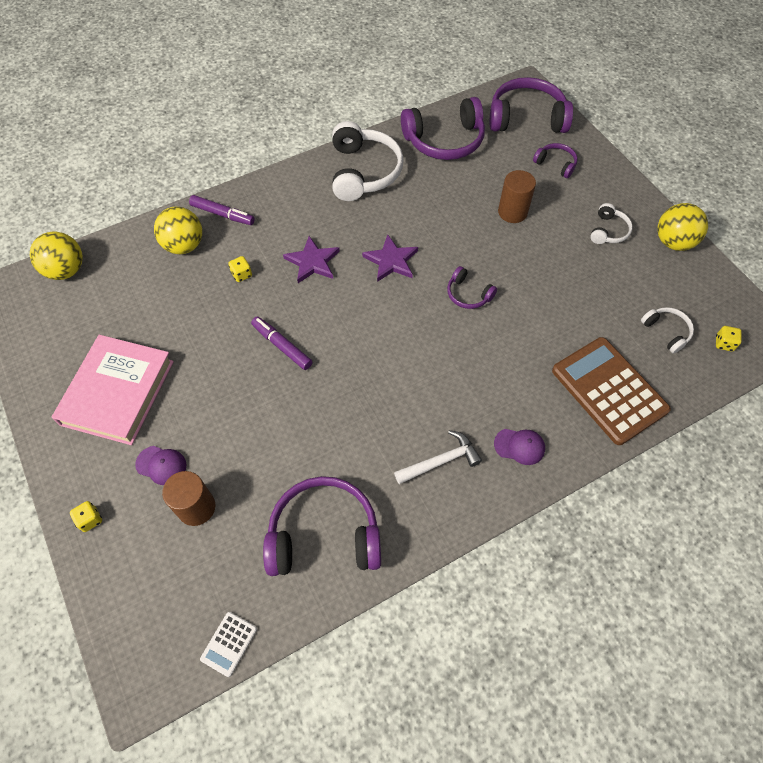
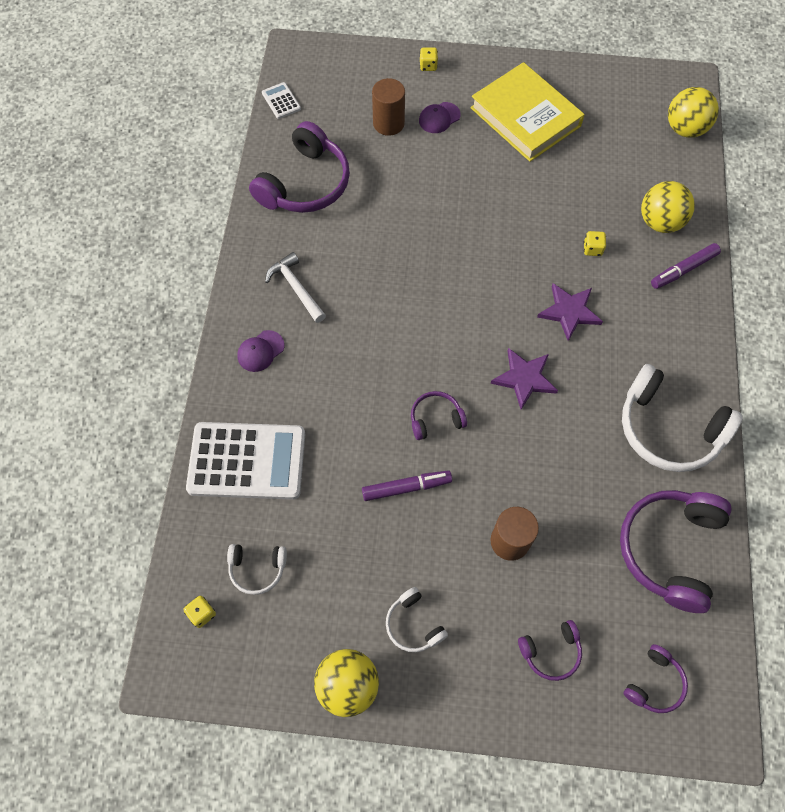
camera: 125 degrees right, 5 degrees up
pink book [52,335,174,445] -> yellow book [470,62,585,162]
purple marker [251,317,313,370] -> purple marker moved to [362,470,452,501]
white hammer [394,430,482,484] -> white hammer turned 135 degrees clockwise [265,252,326,323]
purple headphones [490,77,573,133] -> purple headphones [623,644,688,713], size x0.50
brown calculator [552,337,671,445] -> white calculator [186,422,305,500]

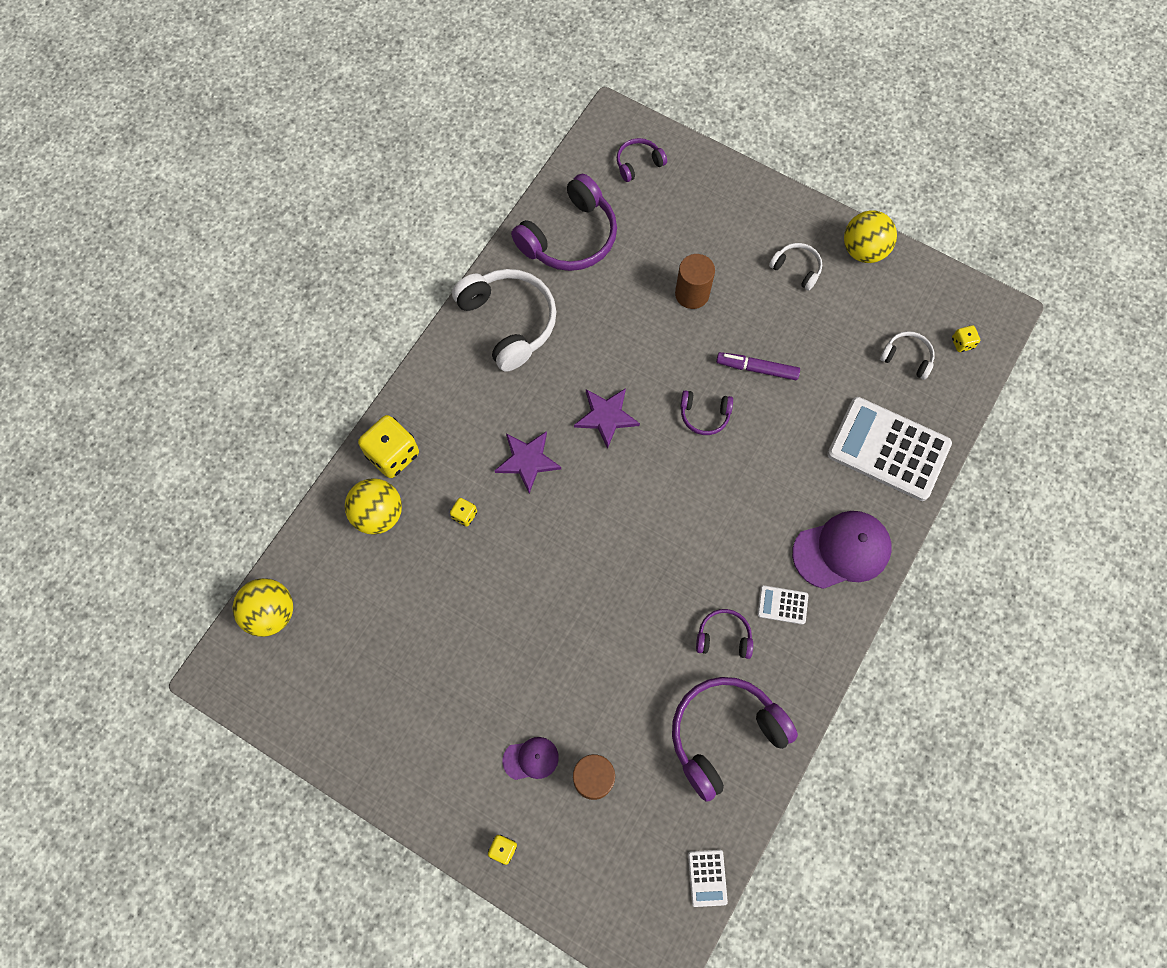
camera: 155 degrees left, 5 degrees up
purple cap [237,330,285,372] -> purple cap [792,511,892,589], size x1.90
white hammer [265,252,326,323] -> white calculator [757,585,808,625]
white headphones [386,587,448,652] -> white headphones turned 45 degrees counterclockwise [769,243,822,291]
yellow book [470,62,585,162] -> none
purple headphones [518,620,582,681] -> purple headphones moved to [696,609,753,659]
purple marker [651,243,721,289] -> yellow dice [358,415,419,478]

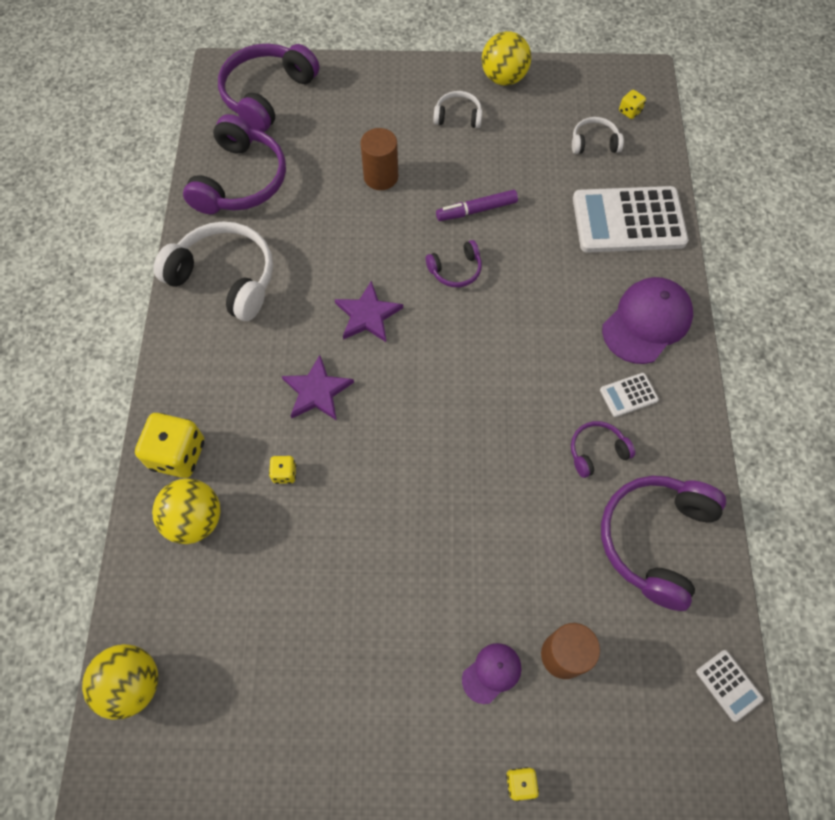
camera: 30 degrees left, 5 degrees down
purple headphones [617,138,667,182] -> purple headphones [218,44,319,132], size x2.01

